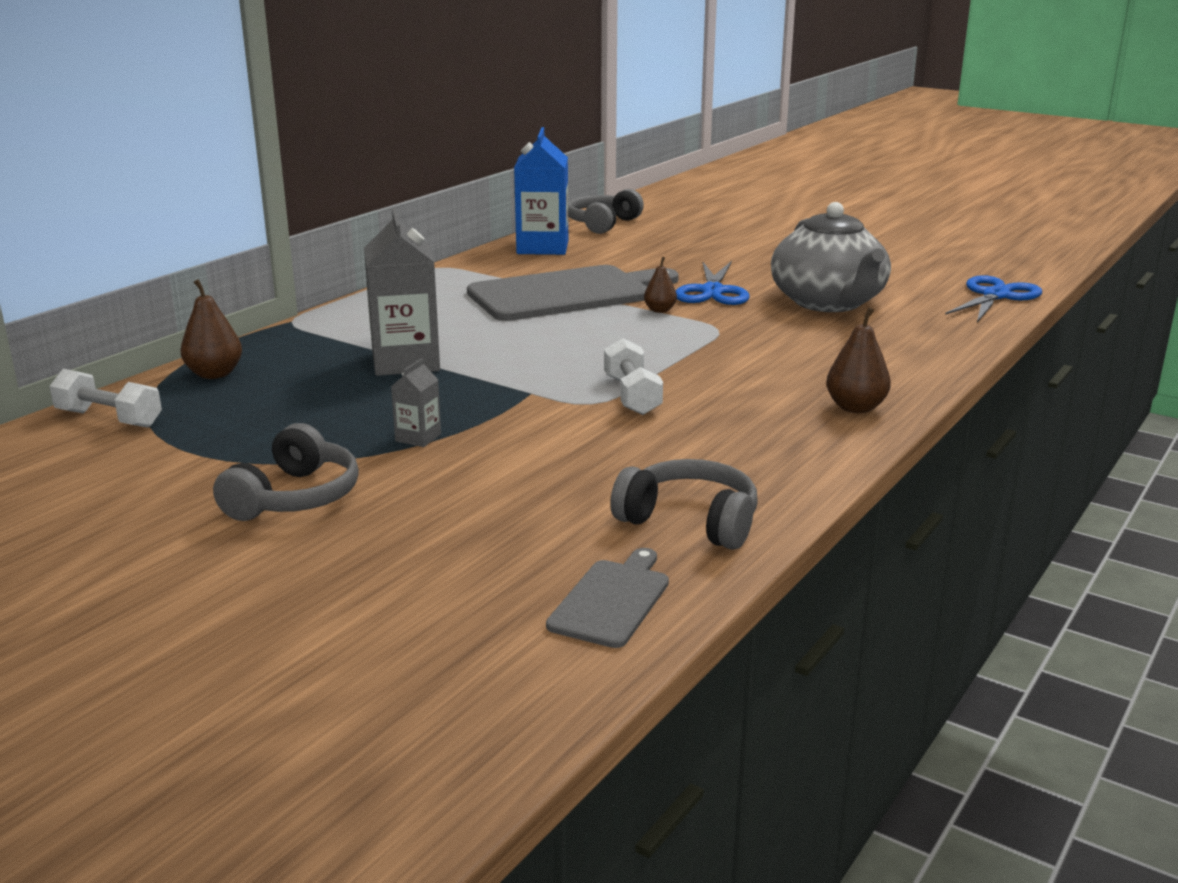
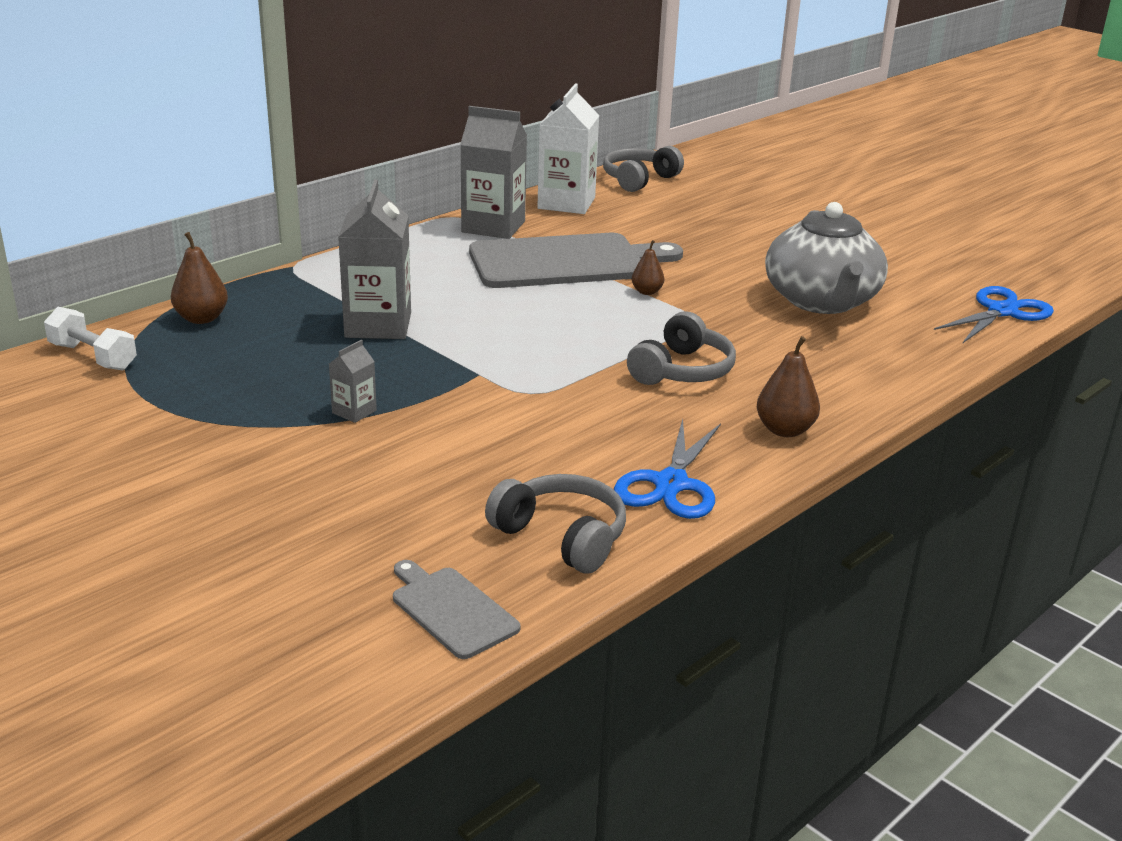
camera: 10 degrees right, 5 degrees up
grey headphones [213,423,359,521] -> grey headphones moved to [627,311,736,385]
blue carton [514,127,568,255] -> white carton [537,84,599,214]
grey cutting board [546,548,669,648] -> grey cutting board turned 75 degrees counterclockwise [393,560,520,659]
white dumbbell [604,338,663,415] -> none
blue scissors [675,261,750,305] -> blue scissors moved to [614,419,721,519]
none -> grey carton [460,106,527,239]

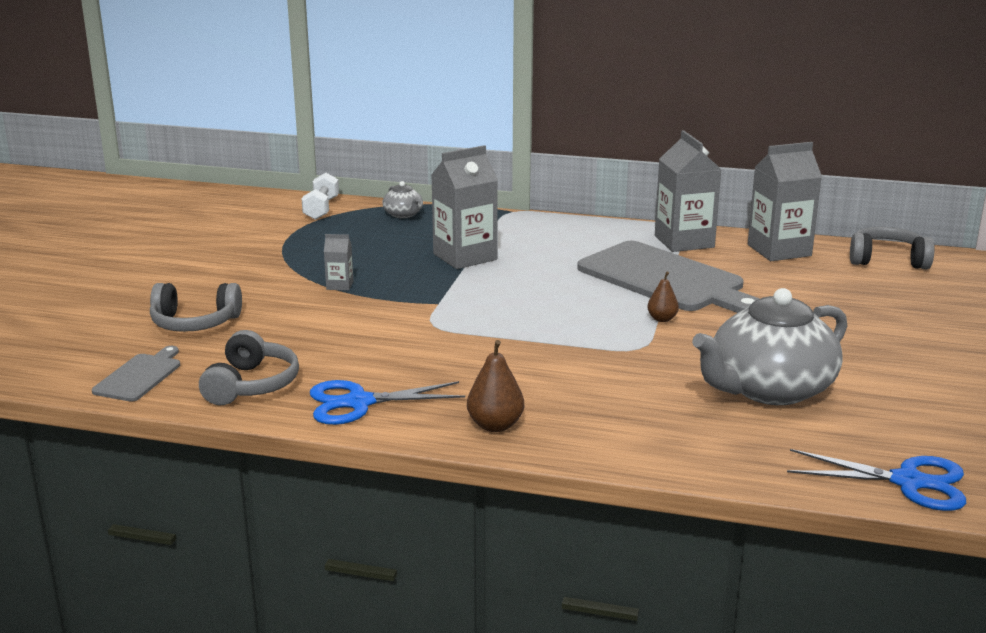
camera: 60 degrees right, 5 degrees down
brown pear [171,232,228,324] -> grey teapot [382,181,423,218]
white carton [537,84,599,214] -> grey carton [748,142,822,261]
grey headphones [627,311,736,385] -> grey headphones moved to [150,283,242,332]

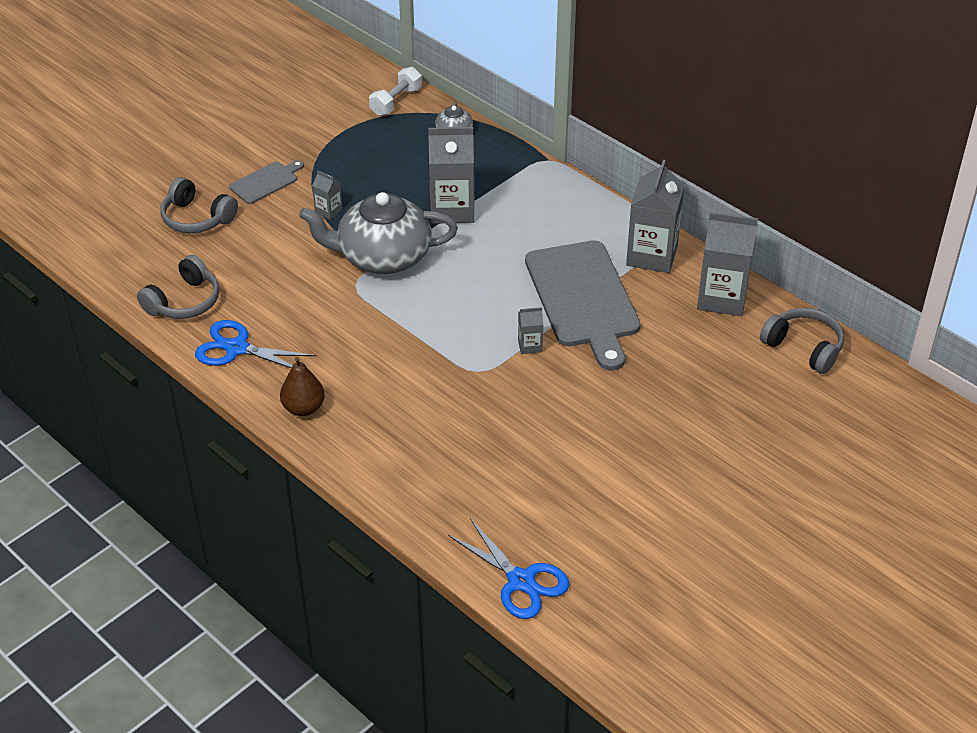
camera: 30 degrees right, 20 degrees up
grey cutting board [92,346,180,402] -> grey cutting board moved to [229,160,304,204]
brown pear [647,271,679,322] -> grey carton [518,307,543,354]
grey teapot [692,288,847,405] -> grey teapot moved to [299,192,458,274]

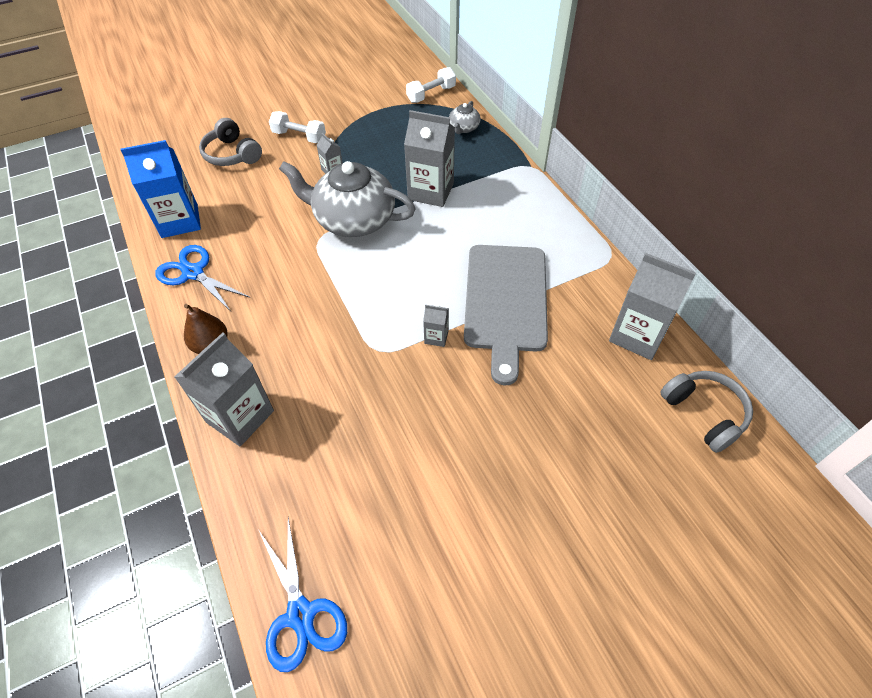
camera: 20 degrees right, 10 degrees up
grey headphones [137,255,219,319] -> blue carton [121,140,201,238]
grey cutting board [229,160,304,204] -> white dumbbell [269,111,326,143]
grey carton [626,160,685,273] -> grey carton moved to [174,332,274,446]

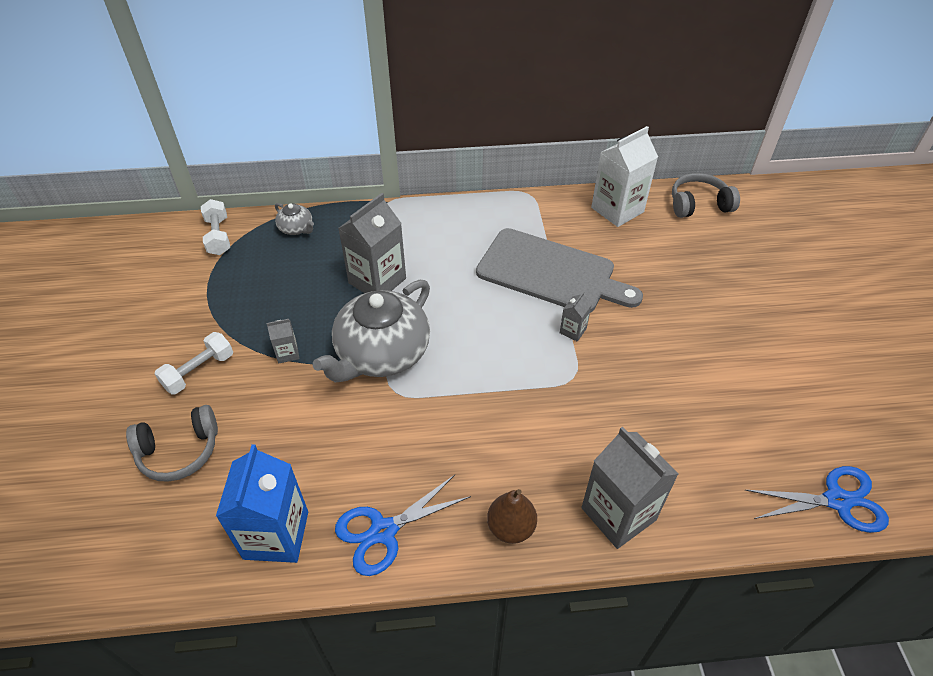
camera: 70 degrees left, 5 degrees down
grey carton [609,253,696,360] -> white carton [591,126,658,227]

